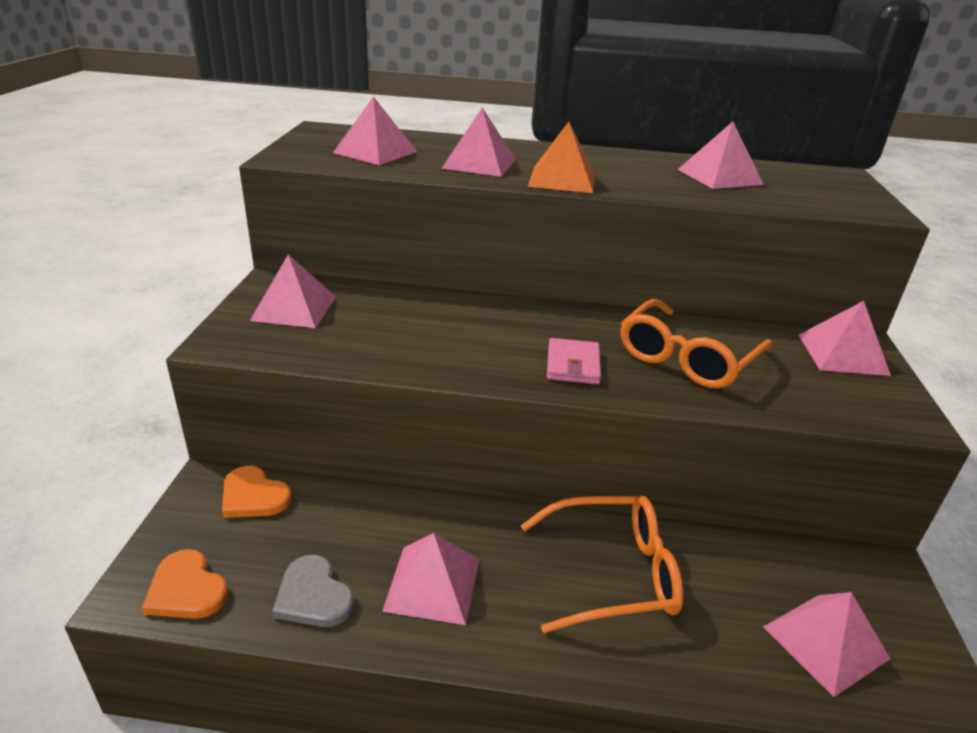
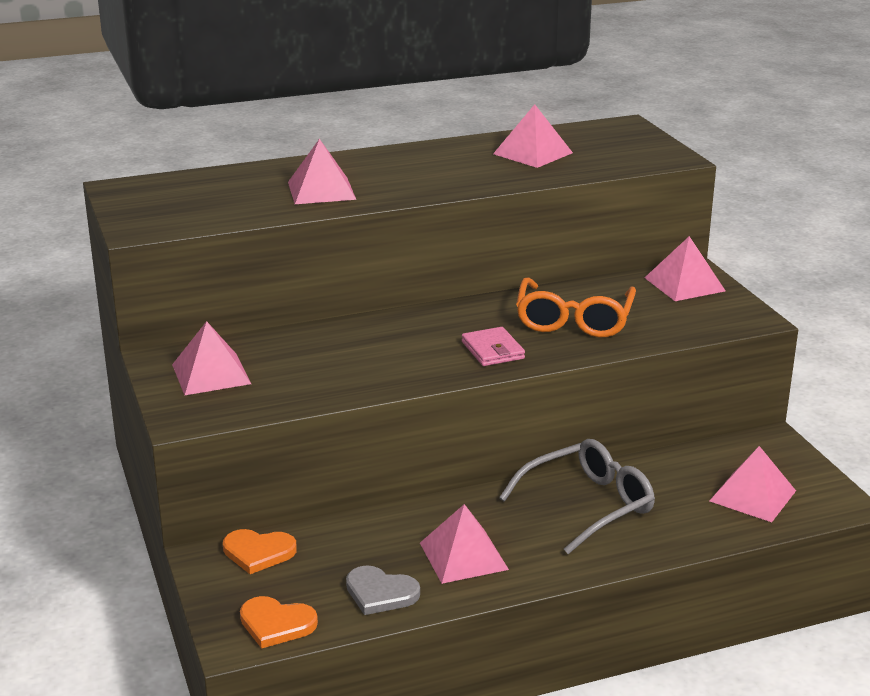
camera: 25 degrees left, 5 degrees down
pink pyramid [333,96,417,165] -> none
orange glasses [521,496,683,633] -> grey glasses [499,439,655,554]
orange pyramid [528,122,595,193] -> none

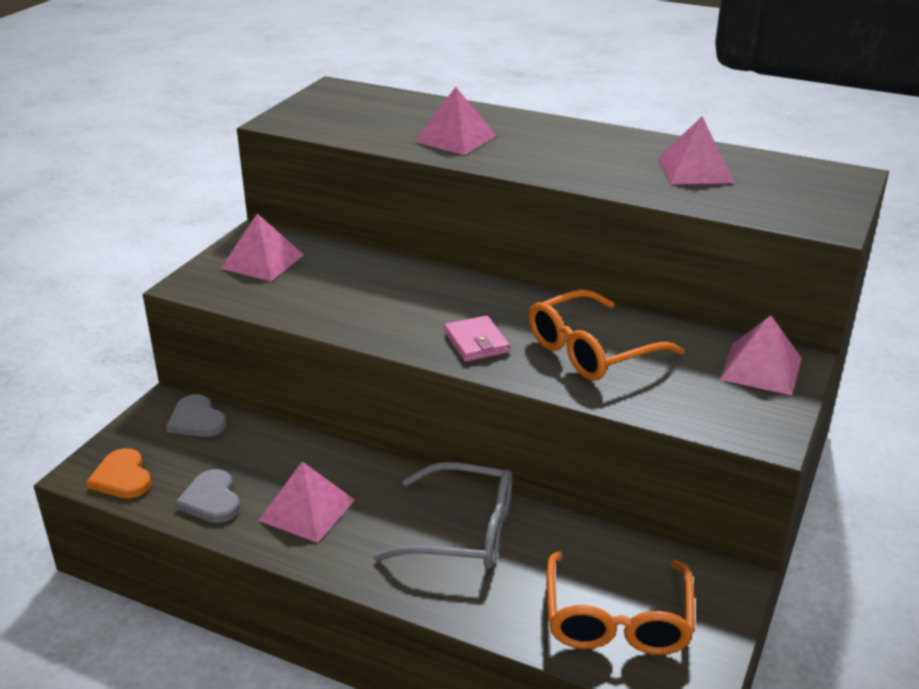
camera: 45 degrees right, 5 degrees up
orange heart [223,529,297,574] -> grey heart [166,394,227,437]
pink wallet [462,327,525,366] -> pink wallet turned 45 degrees counterclockwise [444,316,510,362]
pink pyramid [709,446,796,522] -> orange glasses [546,551,695,655]

